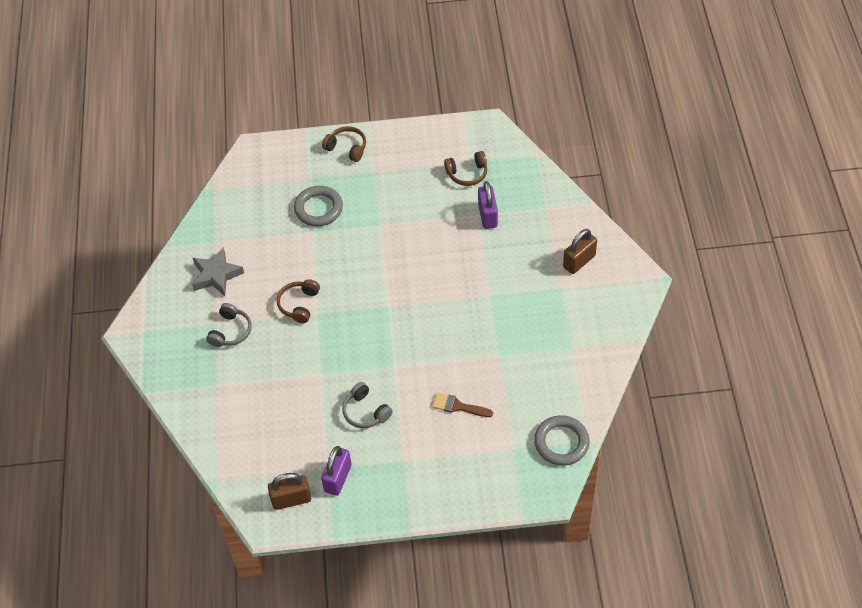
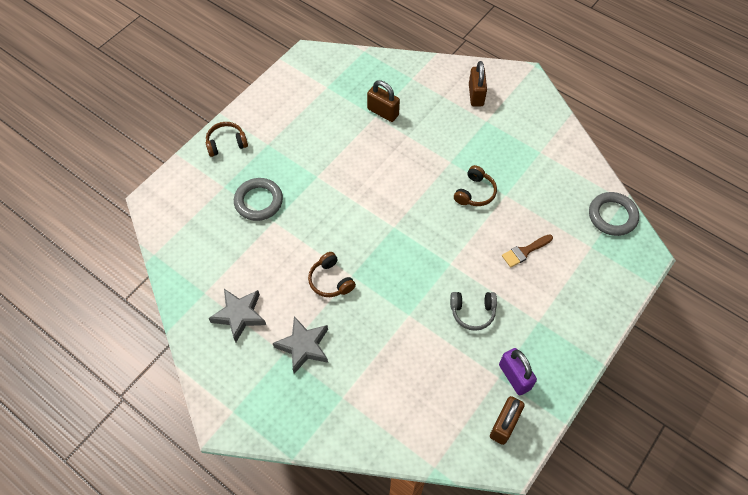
camera: 50 degrees left, 5 degrees up
grey headphones [206,303,252,347] -> grey star [273,316,328,374]
brown headphones [444,151,487,186] -> brown headphones moved to [454,165,497,206]
purple padlock [478,181,498,229] -> brown padlock [367,80,400,122]

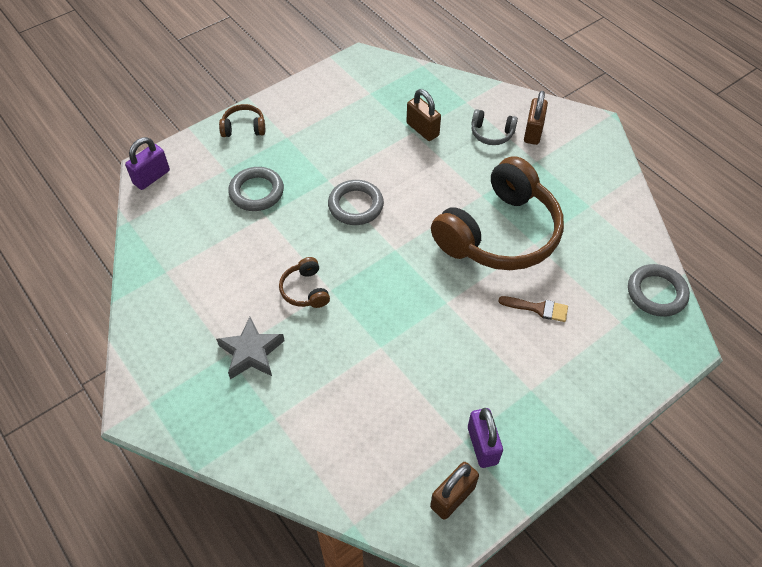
camera: 15 degrees right, 5 degrees down
grey star [209,289,266,342] -> none
grey headphones [450,292,497,331] -> grey headphones moved to [471,109,518,145]
brown headphones [454,165,497,206] -> brown headphones [431,156,564,270], size x2.44
brown brush [502,234,553,268] -> brown brush turned 150 degrees counterclockwise [498,296,568,322]
none -> purple padlock [125,137,170,190]
none -> grey ring [328,180,384,225]

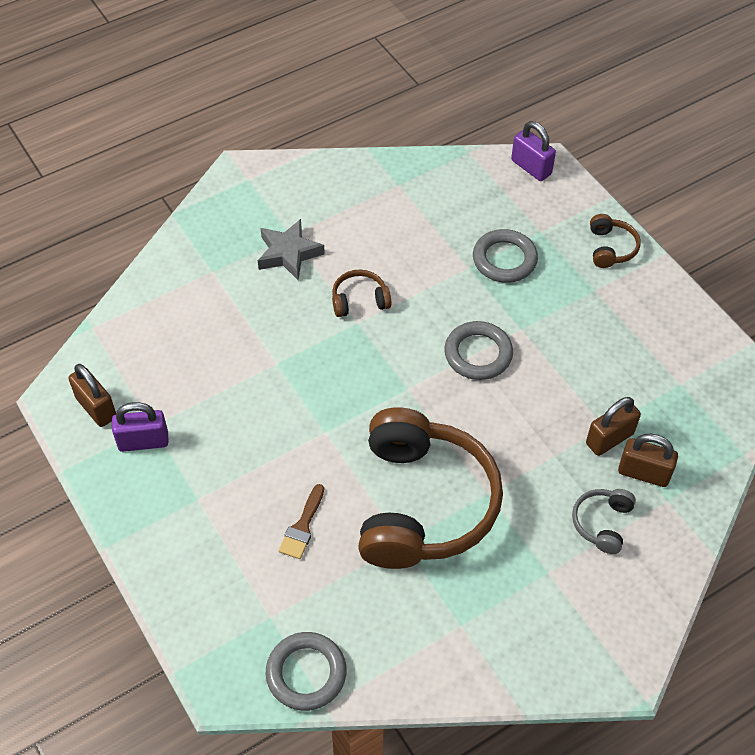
camera: 95 degrees right, 0 degrees up
brown headphones [431,156,564,270] -> brown headphones turned 135 degrees counterclockwise [358,407,503,569]
brown padlock [524,91,548,145] -> brown padlock moved to [618,434,678,487]

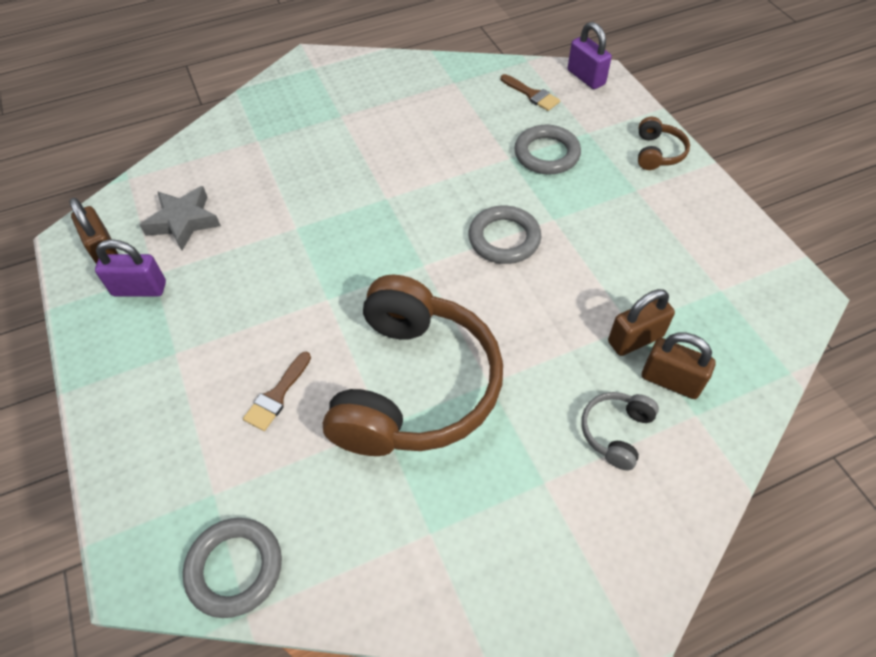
camera: 10 degrees right, 0 degrees up
grey star [258,219,325,280] -> grey star moved to [140,186,221,250]
brown headphones [332,269,391,317] -> none
none -> brown brush [501,74,560,111]

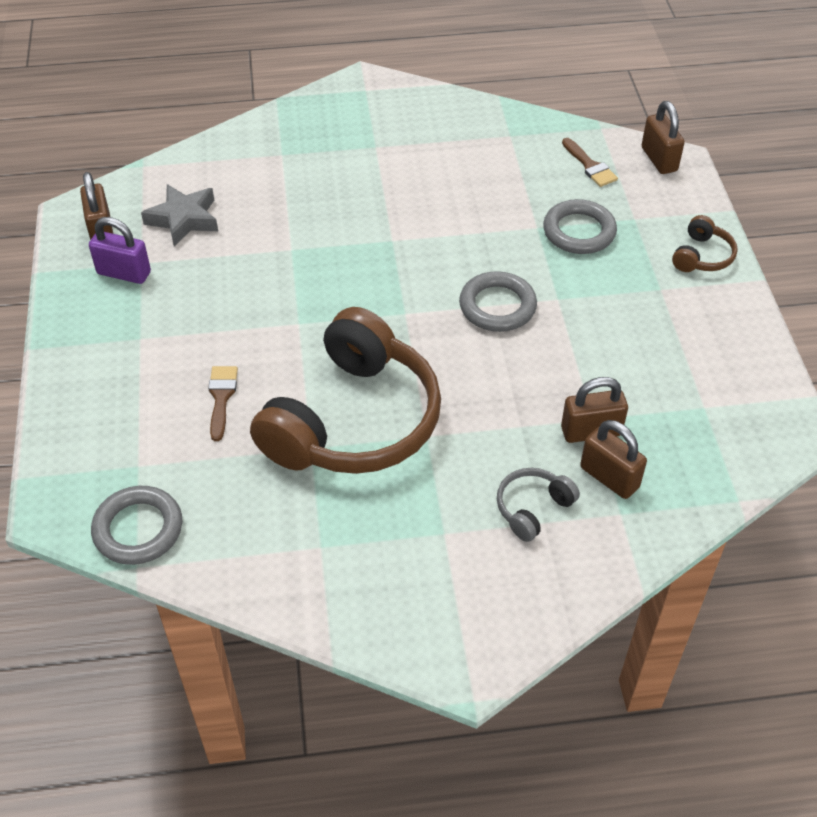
camera: 15 degrees right, 5 degrees down
brown brush [243,352,311,431] -> brown brush turned 135 degrees clockwise [208,366,238,441]
purple padlock [568,22,612,89] -> brown padlock [642,101,685,174]

